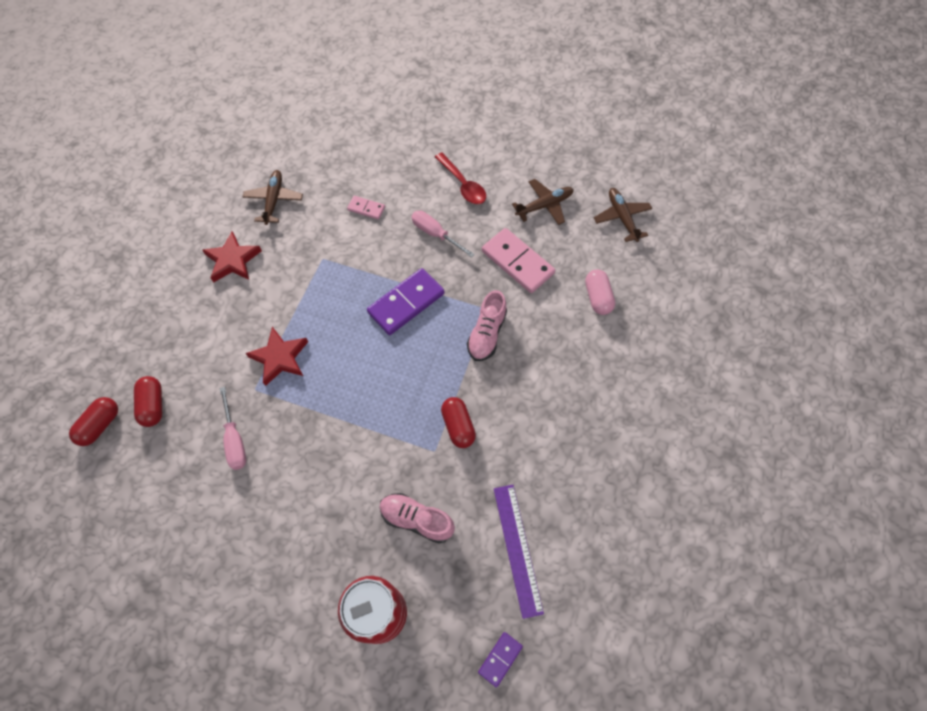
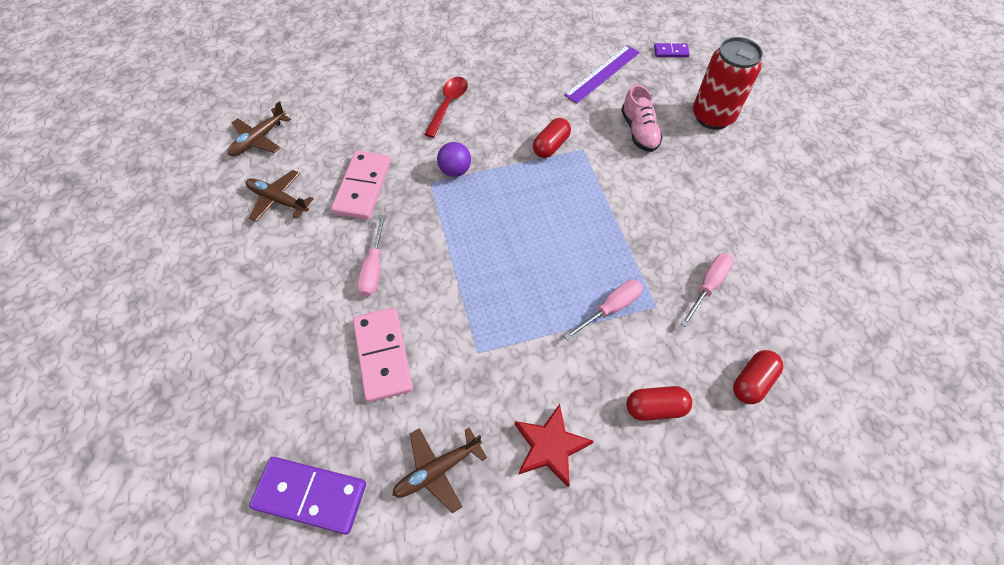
camera: 125 degrees left, 5 degrees down
red capsule [69,397,118,446] -> red capsule moved to [626,386,693,421]
red star [246,327,308,386] -> pink screwdriver [564,280,643,341]
pink domino [347,196,385,220] -> pink domino [353,307,413,402], size x1.96
purple domino [367,268,445,335] -> purple domino moved to [249,457,366,535]
red spoon [435,152,486,204] -> red spoon moved to [424,77,468,138]
pink shoe [467,290,507,361] -> purple ball [437,142,471,177]
pink capsule [585,269,615,315] -> none

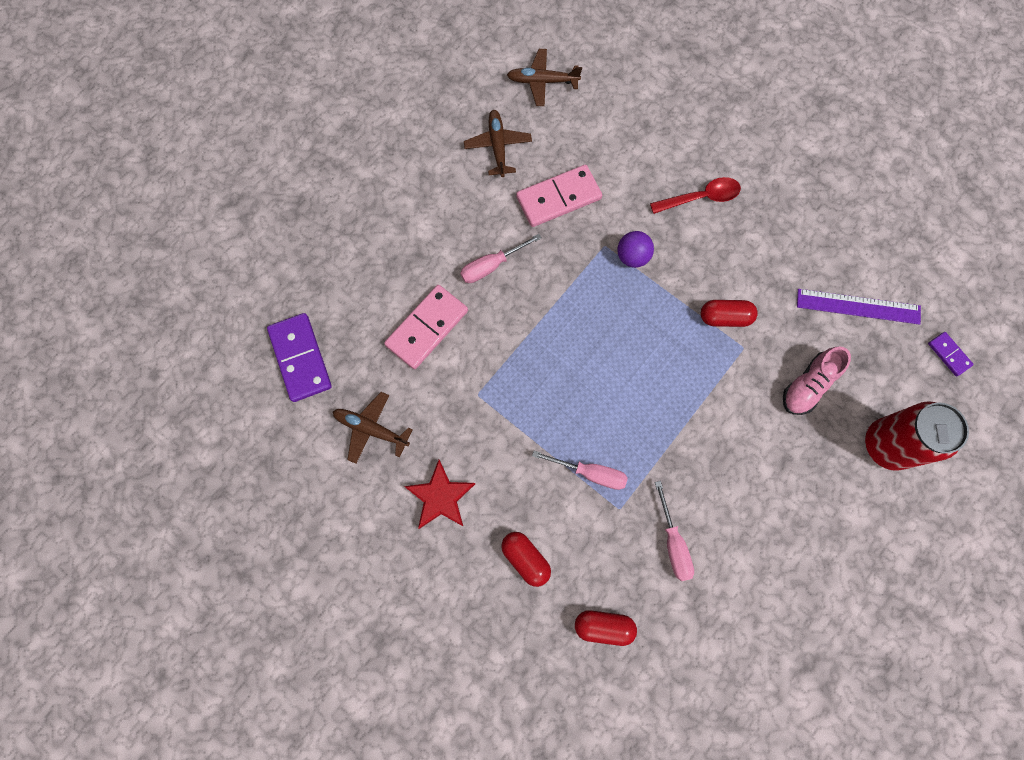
camera: 55 degrees right, 15 degrees up
pink screwdriver [681,253,734,327] -> pink screwdriver turned 75 degrees clockwise [655,481,694,581]

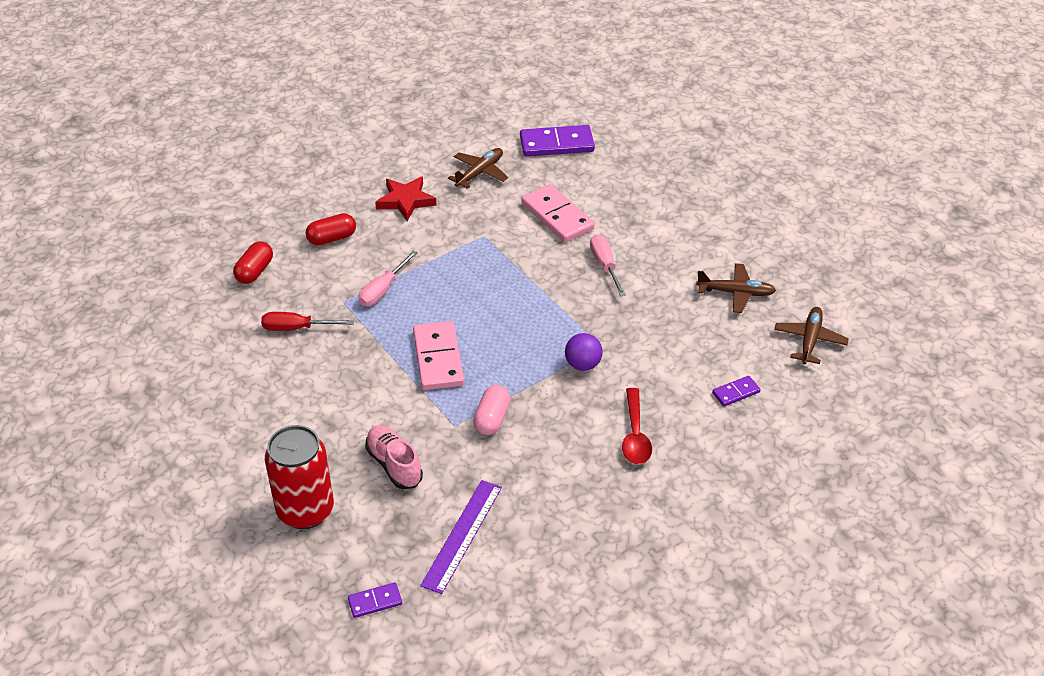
camera: 105 degrees right, 30 degrees down
pink domino [516,165,602,227] -> pink domino moved to [413,321,464,390]
pink screwdriver [655,481,694,581] -> red screwdriver [261,312,354,331]
red capsule [701,300,758,327] -> pink capsule [473,385,510,435]
none -> purple domino [712,376,761,407]

